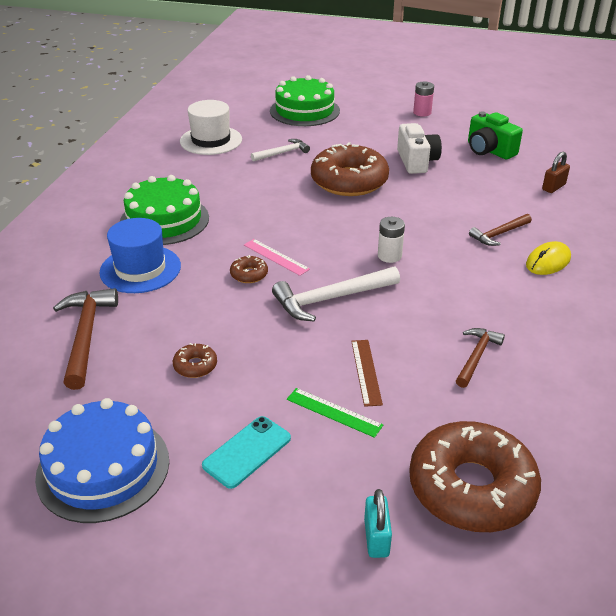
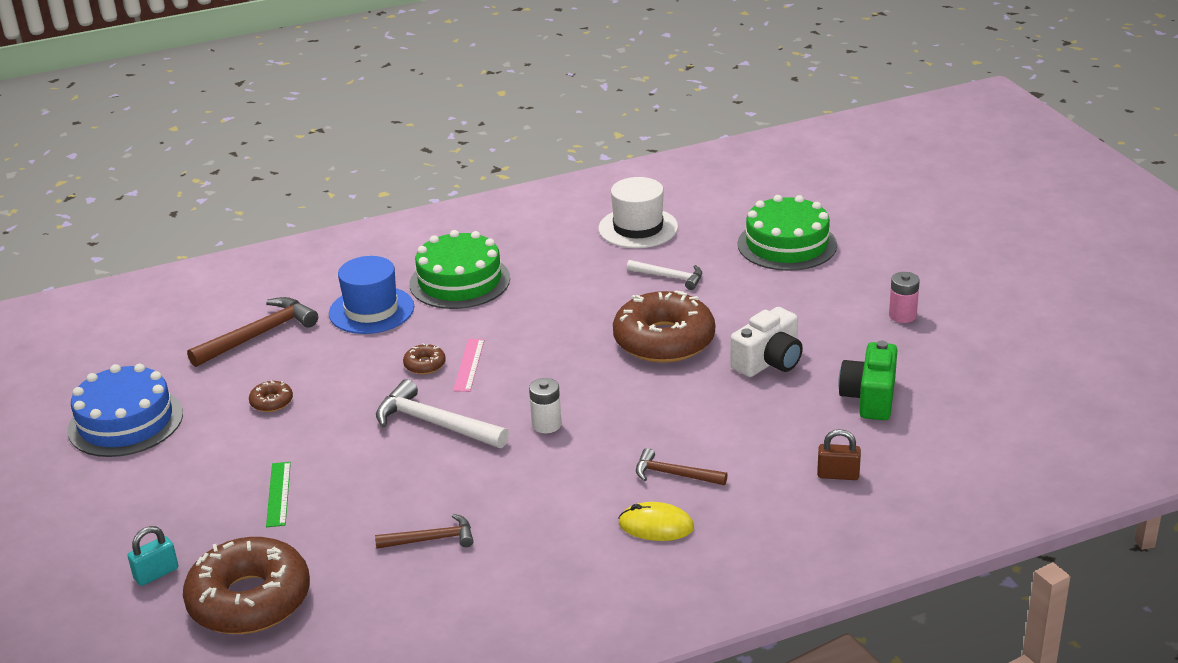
camera: 55 degrees right, 5 degrees down
turquoise phone [202,416,291,489] -> none
brown ruler [351,340,383,407] -> none

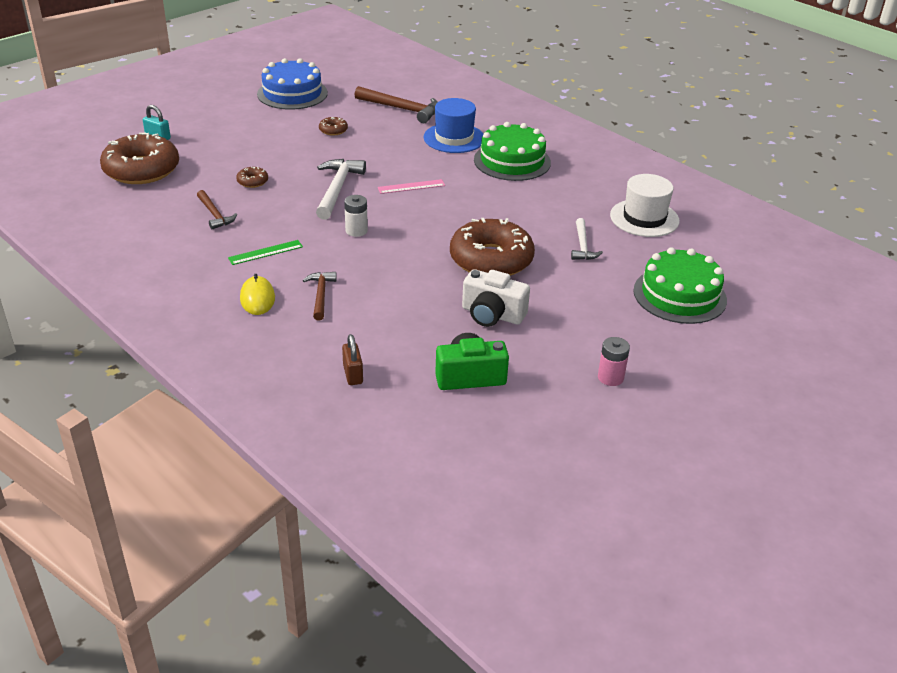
camera: 65 degrees right, 5 degrees up
green ruler [266,462,291,527] -> green ruler moved to [228,240,303,265]
brown donut [403,343,446,374] -> brown donut moved to [236,167,268,188]

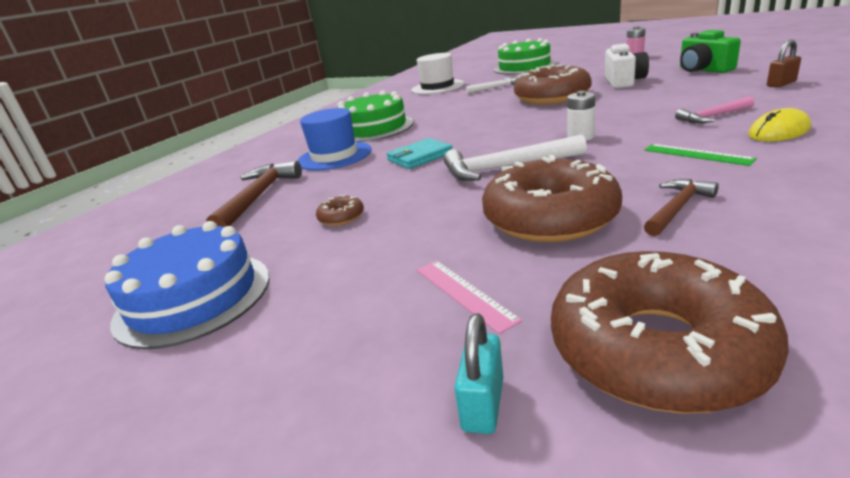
camera: 100 degrees left, 10 degrees down
brown donut [236,167,268,188] -> brown donut [482,155,622,242], size x2.44
brown hammer [303,272,337,321] -> pink hammer [675,96,754,123]
pink ruler [378,179,445,194] -> pink ruler moved to [417,261,522,334]
none -> turquoise wallet [387,138,453,169]

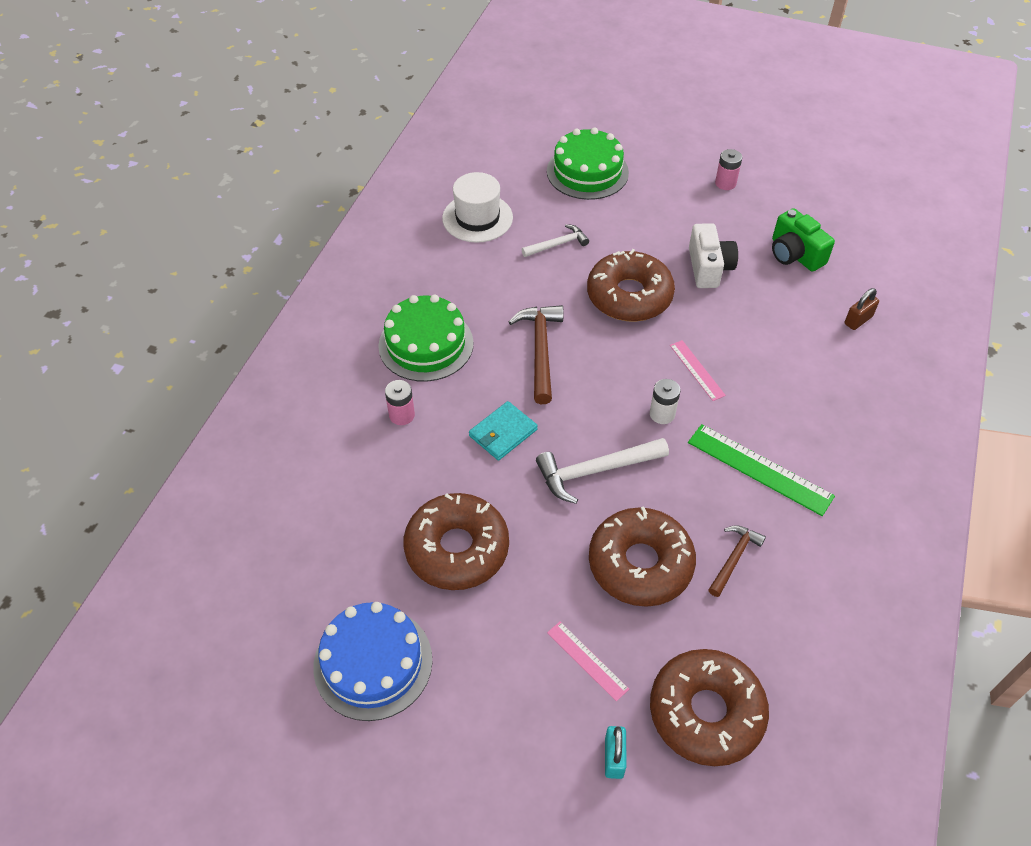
camera: 15 degrees left, 25 degrees up
brown hammer [206,161,302,227] -> brown hammer moved to [509,305,563,404]
blue hat [298,108,372,170] -> pink battery [385,380,415,425]
brown donut [316,195,364,226] -> brown donut [404,493,509,590], size x2.44
green ruler [644,144,757,166] -> green ruler [688,424,835,516], size x1.73
pink hammer [675,96,754,123] -> none
yellow mouse [748,108,811,141] -> none
none -> pink ruler [670,340,726,401]

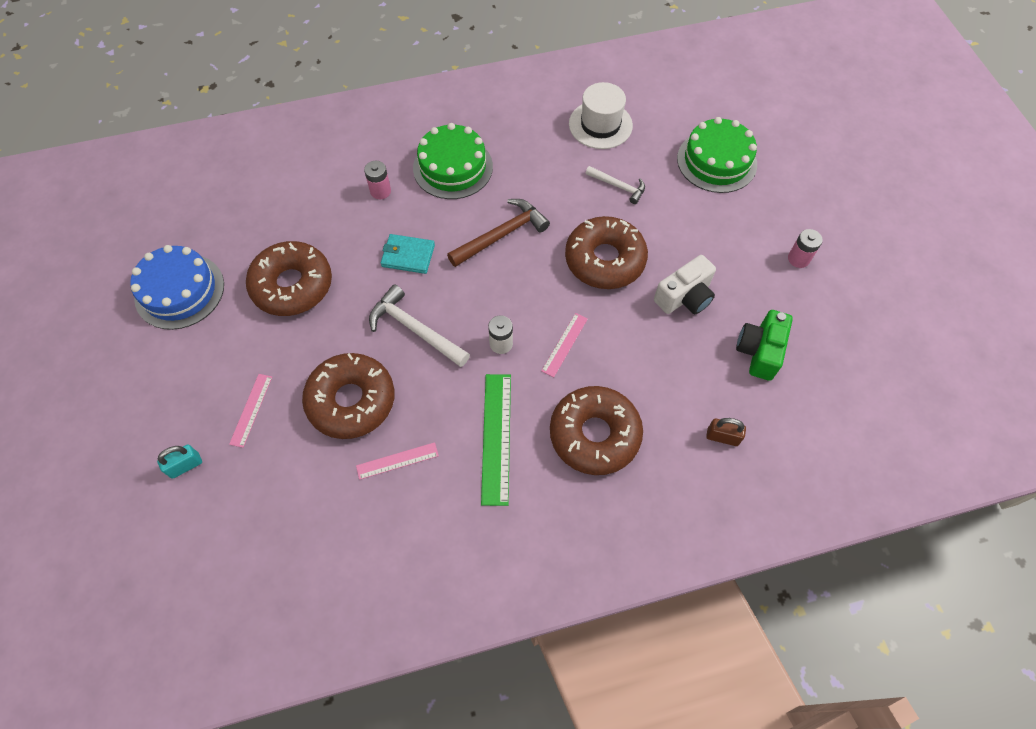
camera: 55 degrees right, 10 degrees up
brown donut [650,649,769,766] -> brown donut moved to [550,386,643,475]
brown hammer [709,525,766,597] -> pink ruler [356,442,439,480]

